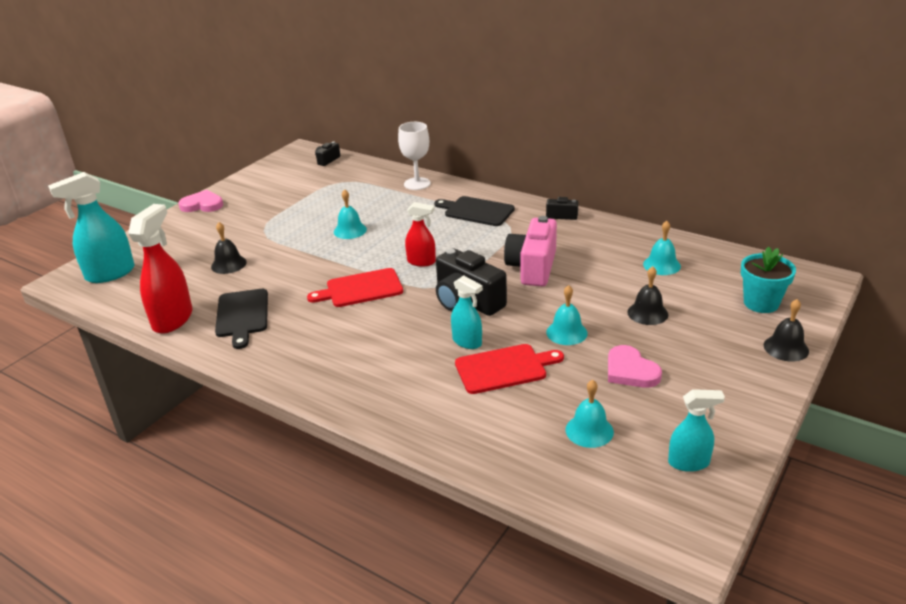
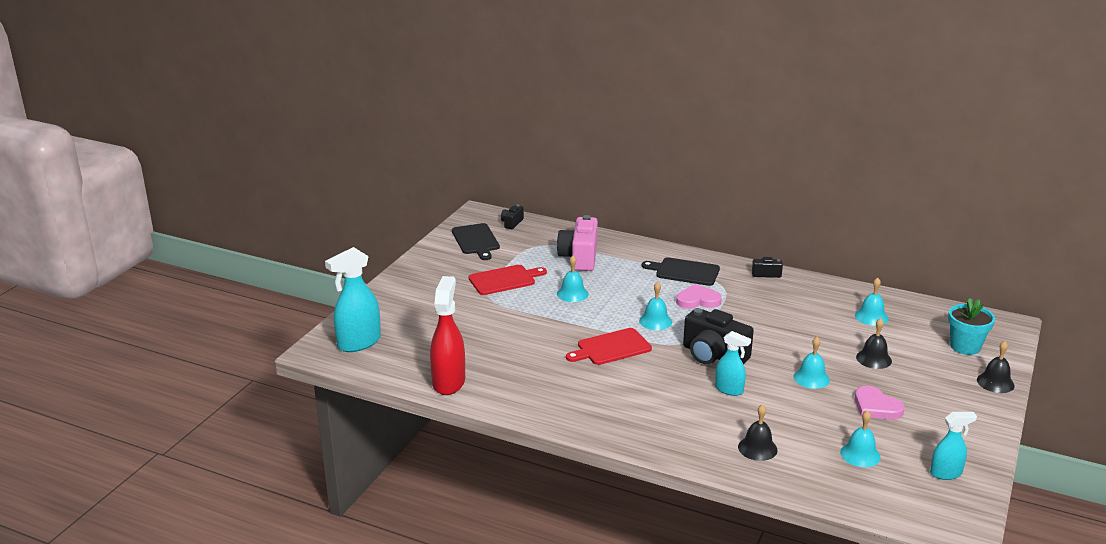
camera: 10 degrees left, 5 degrees down
pink heart [178,190,223,212] -> pink heart moved to [676,284,722,309]
black bell [211,222,247,274] -> black bell moved to [738,404,777,461]
black cutting board [215,289,268,349] -> black cutting board moved to [452,223,500,260]
white goblet [398,122,431,190] -> none
red spray bottle [405,202,436,267] -> turquoise bell [639,282,672,330]
red cutting board [455,344,564,394] -> red cutting board moved to [469,265,547,295]
pink camera [504,216,557,286] -> pink camera moved to [557,215,598,271]

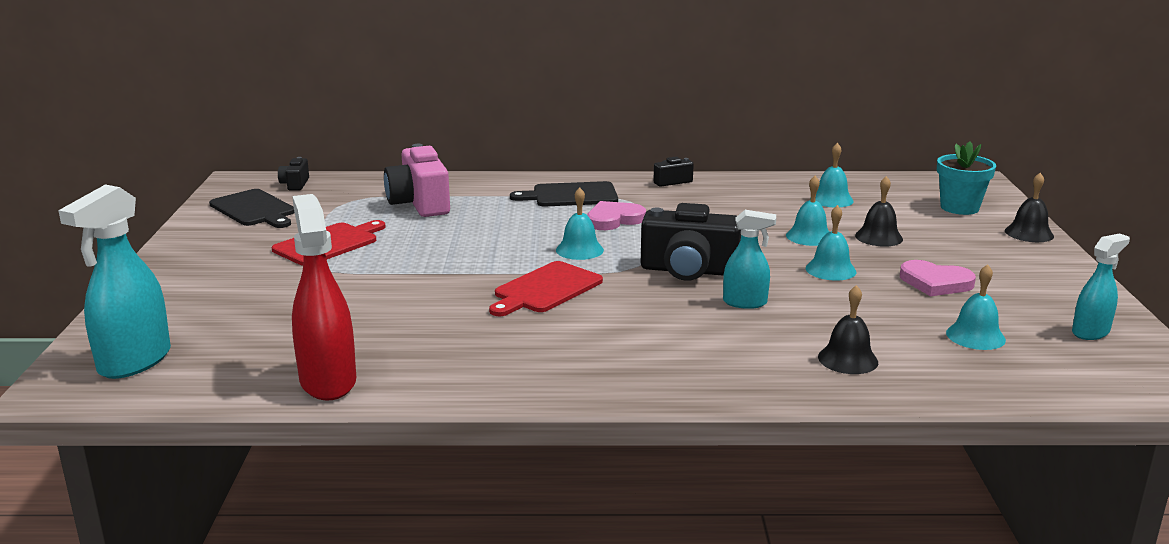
camera: 25 degrees left, 5 degrees down
turquoise bell [557,256,588,302] -> turquoise bell moved to [786,176,829,246]

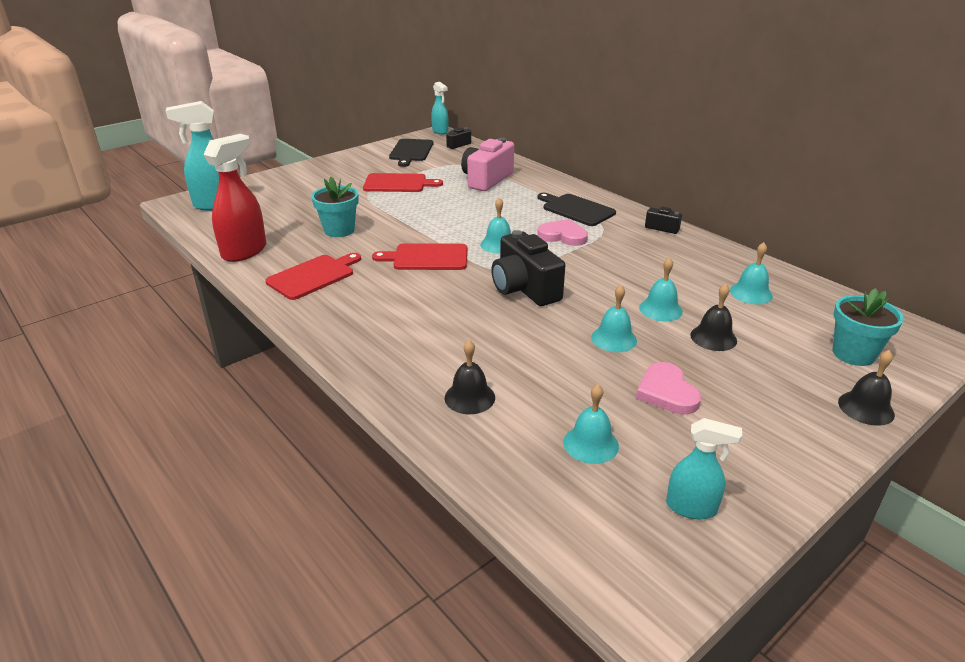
camera: 50 degrees right, 10 degrees up
turquoise spray bottle [723,210,776,309] -> turquoise spray bottle moved to [431,82,448,134]
none -> red cutting board [265,253,361,300]
none -> turquoise flower pot [311,177,359,237]

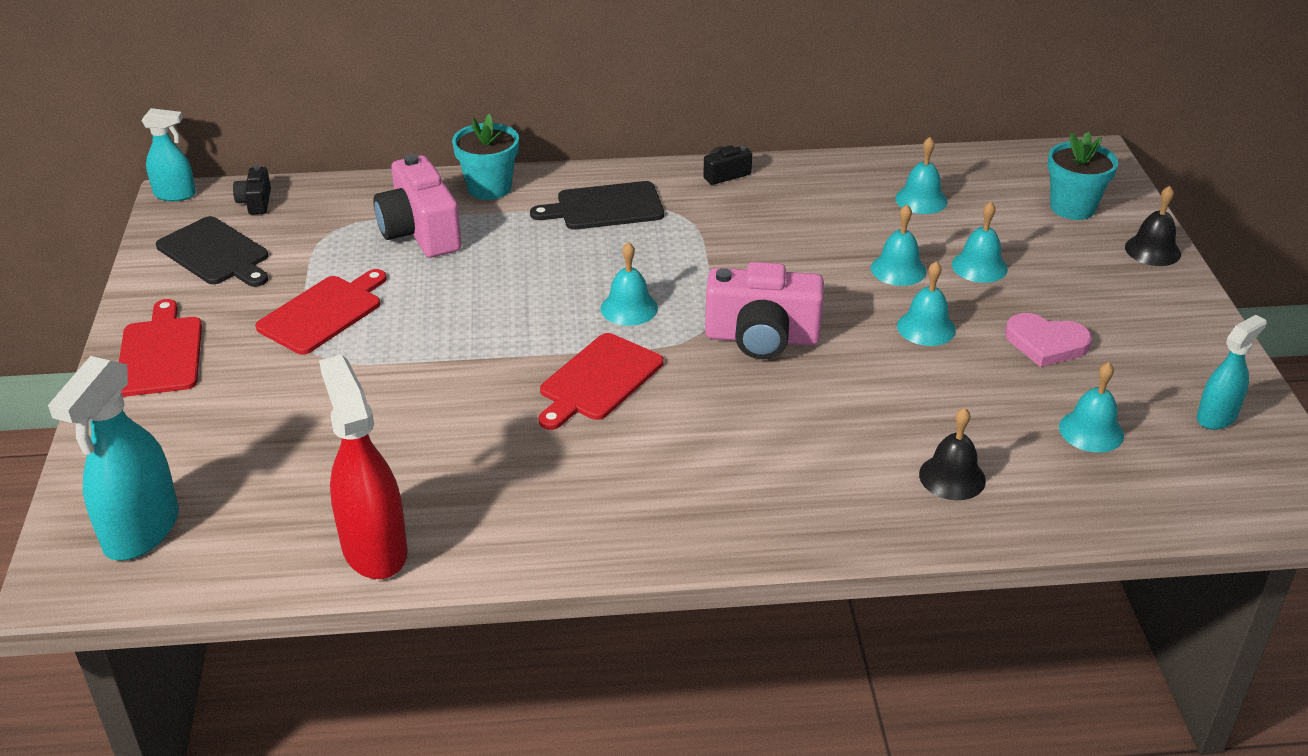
camera: 55 degrees left, 5 degrees up
red cutting board [265,253,361,300] -> red cutting board moved to [119,299,202,397]
turquoise flower pot [311,177,359,237] -> turquoise flower pot moved to [452,114,519,200]
black camera [491,230,565,306] -> pink camera [705,262,824,359]
pink heart [537,219,588,246] -> none
black bell [690,284,737,351] -> turquoise bell [952,201,1008,283]

